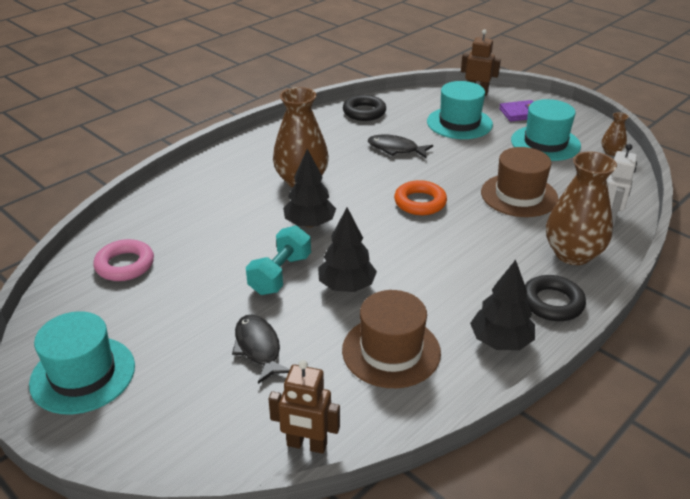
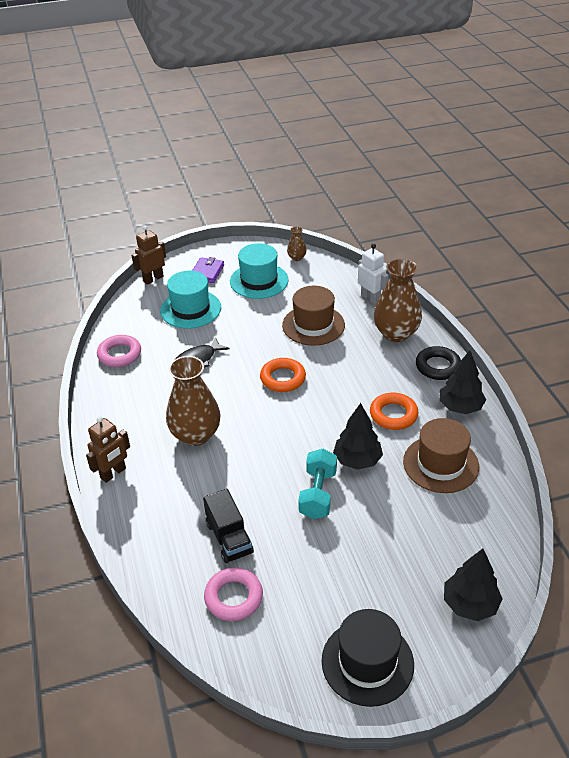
camera: 60 degrees left, 5 degrees up
turquoise hat [29,311,135,414] -> black hat [322,609,414,707]
black fish [232,315,290,384] -> none
turquoise dumbbell [246,226,311,295] -> turquoise dumbbell turned 45 degrees clockwise [298,449,337,519]
brown robot [269,360,340,454] -> brown robot moved to [86,416,130,483]
black tree [283,149,336,228] -> black tree moved to [444,549,503,621]
black ring [343,95,386,121] -> pink ring [97,335,141,367]
none -> black truck [203,489,254,563]
none -> orange ring [370,393,419,430]

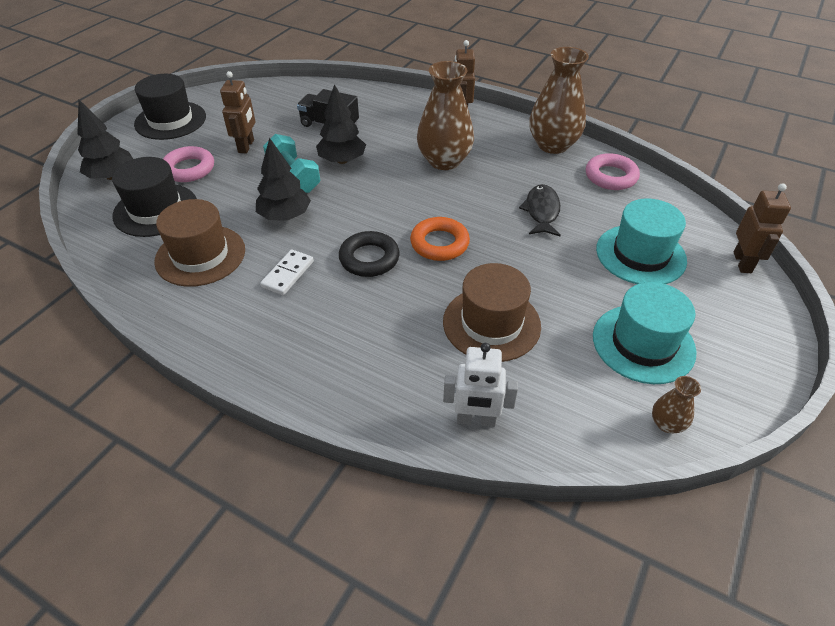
camera: 135 degrees right, 5 degrees up
purple wallet [192,257,224,283] -> none
pink ring [204,568,263,621] -> pink ring moved to [163,146,214,182]
orange ring [370,393,419,430] -> white domino [260,249,314,295]
brown vase [374,258,422,342] -> brown vase moved to [529,47,589,154]
black ring [416,346,461,380] -> black ring moved to [339,231,400,277]
black tree [439,350,486,414] -> black tree moved to [316,84,366,164]
none -> black hat [112,157,197,237]
none -> brown robot [220,71,255,154]

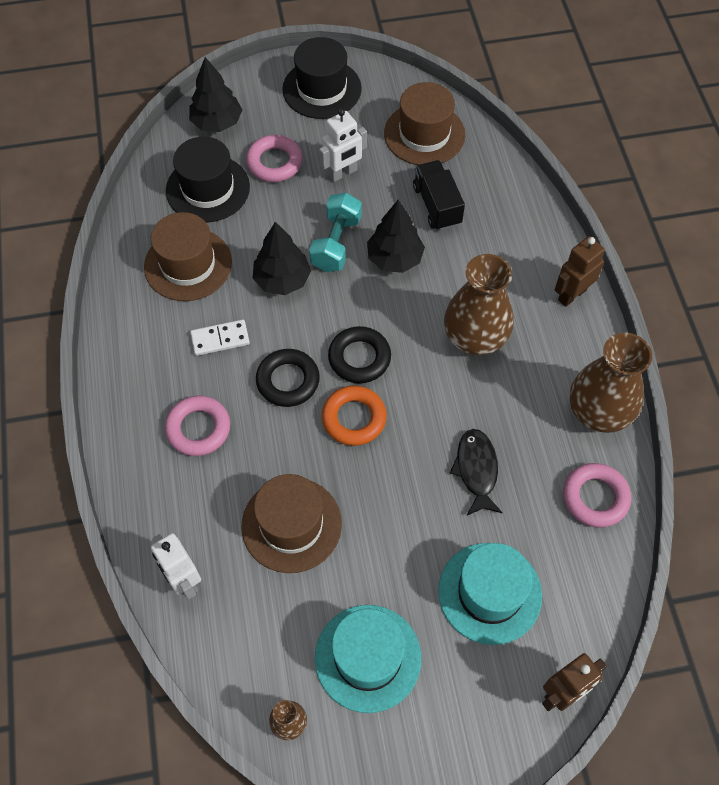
camera: 50 degrees right, 15 degrees up
brown robot [220,71,255,154] -> white robot [319,109,367,182]
black fish [519,184,561,236] -> black fish turned 60 degrees counterclockwise [450,429,503,515]
none -> pink ring [165,396,230,456]
none -> black ring [328,326,391,383]
none -> brown hat [384,82,465,165]

